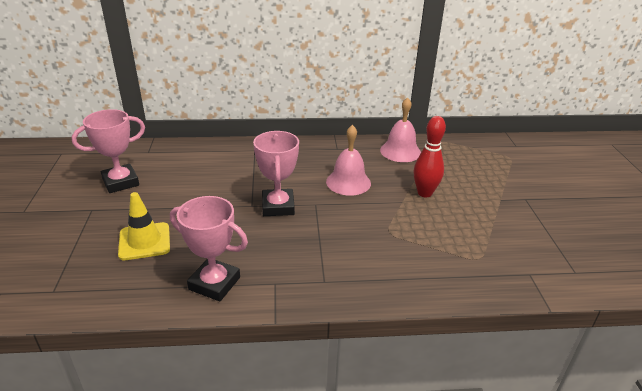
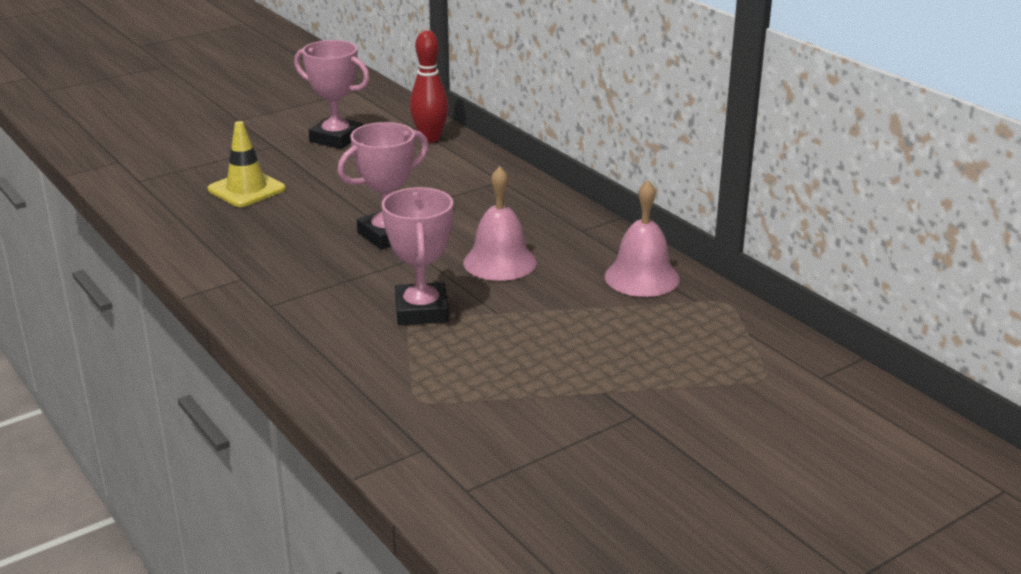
camera: 60 degrees right, 5 degrees down
pink trophy [170,196,248,301] -> pink trophy moved to [382,187,453,325]
red bowling pin [414,116,446,197] -> red bowling pin moved to [410,30,449,143]

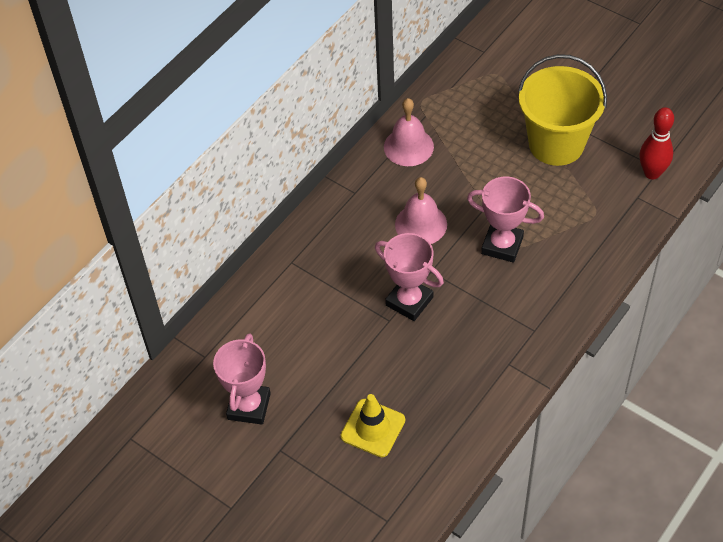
camera: 105 degrees left, 25 degrees up
pink trophy [382,187,453,325] -> pink trophy turned 45 degrees clockwise [467,177,544,263]
red bowling pin [410,30,449,143] -> red bowling pin moved to [639,107,674,180]
none -> yellow bucket [518,54,607,166]

